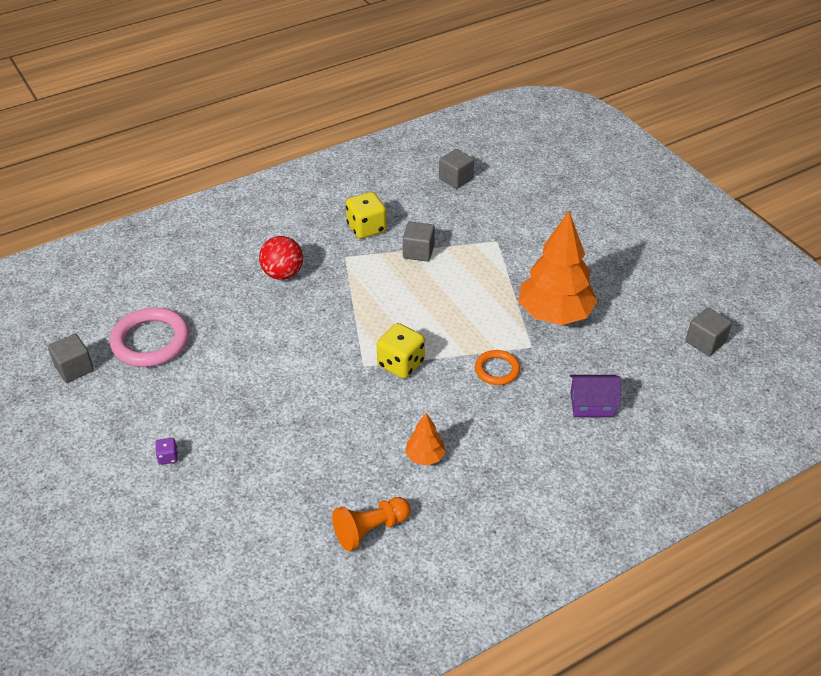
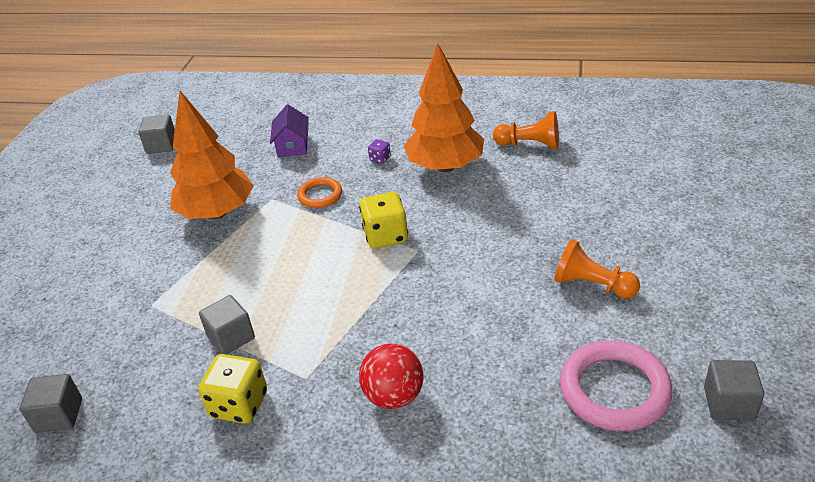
camera: 135 degrees left, 5 degrees down
purple dice [155,438,178,465] -> purple dice moved to [368,140,391,164]
orange tree [405,413,446,466] -> orange tree [404,43,484,172], size x2.18
purple house [570,375,621,417] -> purple house turned 45 degrees clockwise [270,105,309,158]
none -> orange pawn [554,239,640,299]

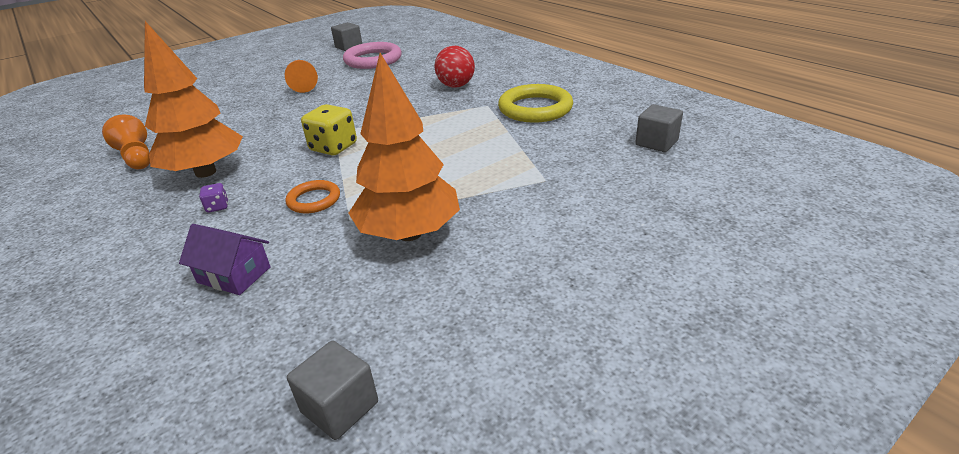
camera: 140 degrees left, 5 degrees down
yellow dice [198,354,267,424] -> yellow ring [498,84,573,123]
grey cube [199,295,255,355] -> none
purple house [270,105,309,158] -> purple house turned 75 degrees clockwise [179,224,271,295]

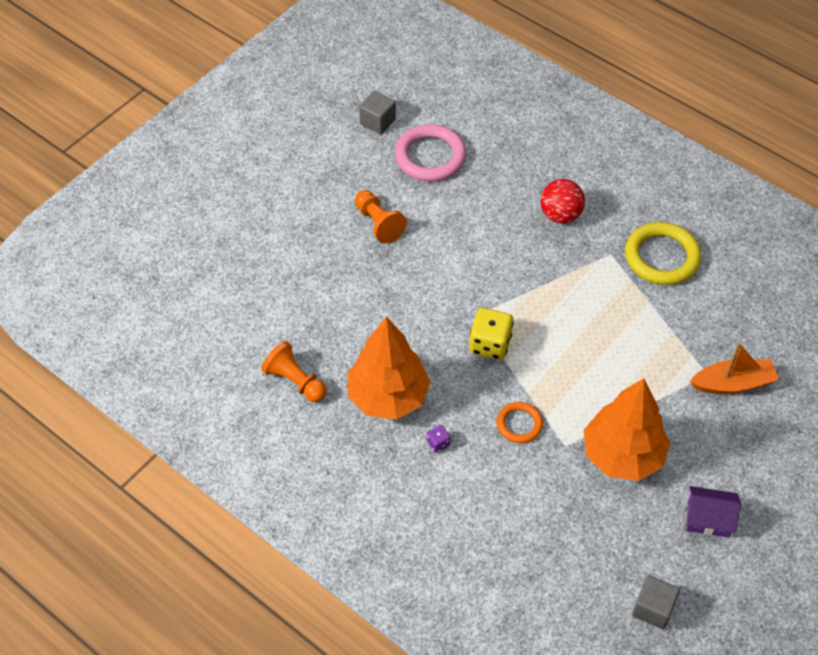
camera: 15 degrees left, 20 degrees up
purple house [179,224,271,295] -> purple house moved to [686,486,741,538]
grey cube [635,104,683,152] -> none
none -> orange boat [690,343,779,394]

